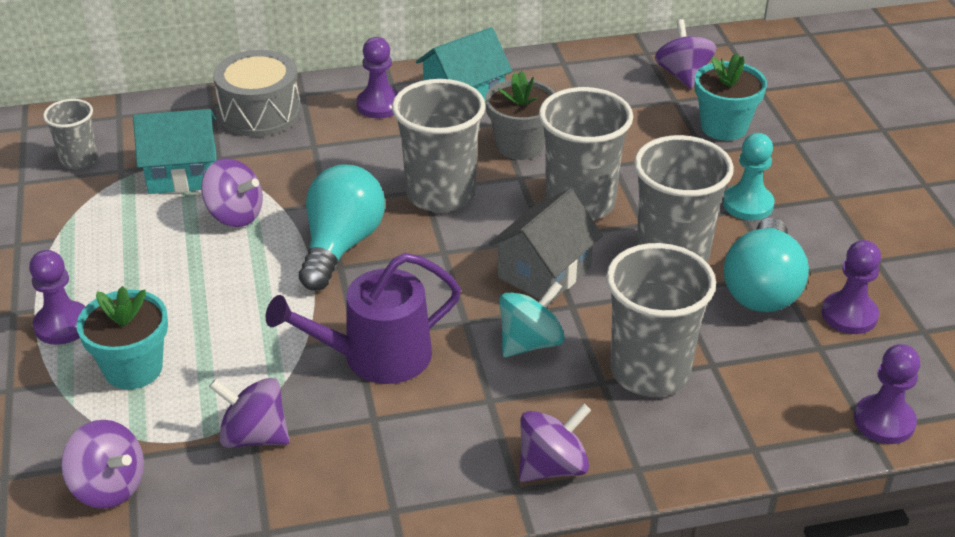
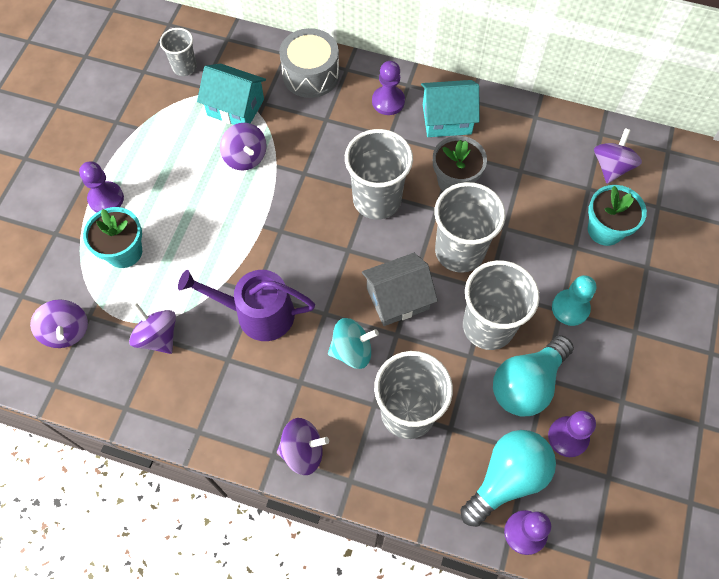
camera: 30 degrees right, 25 degrees up
turquoise light bulb [299,165,385,291] -> turquoise light bulb moved to [460,430,556,527]

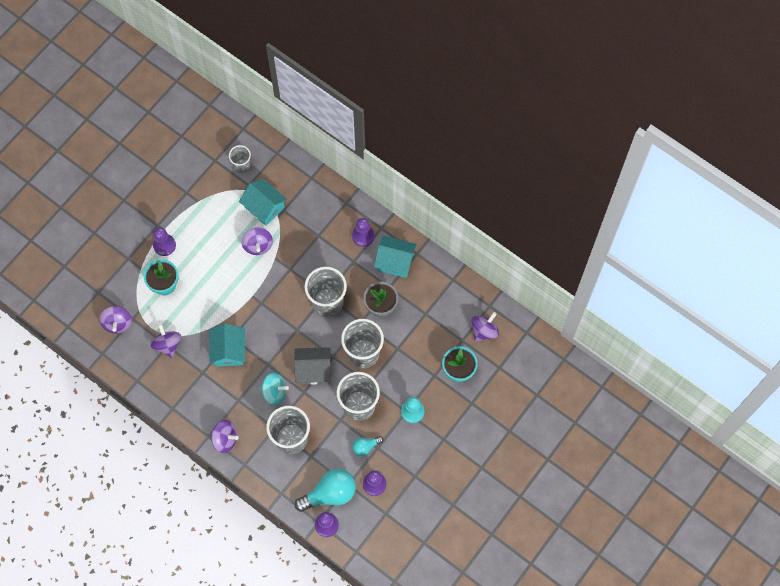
camera: 20 degrees right, 5 degrees up
purple watering can [178,270,315,341] -> turquoise house [209,324,245,366]
grey drum [279,28,339,98] -> none
turquoise light bulb [493,335,574,416] -> turquoise light bulb [352,436,383,456], size x0.51

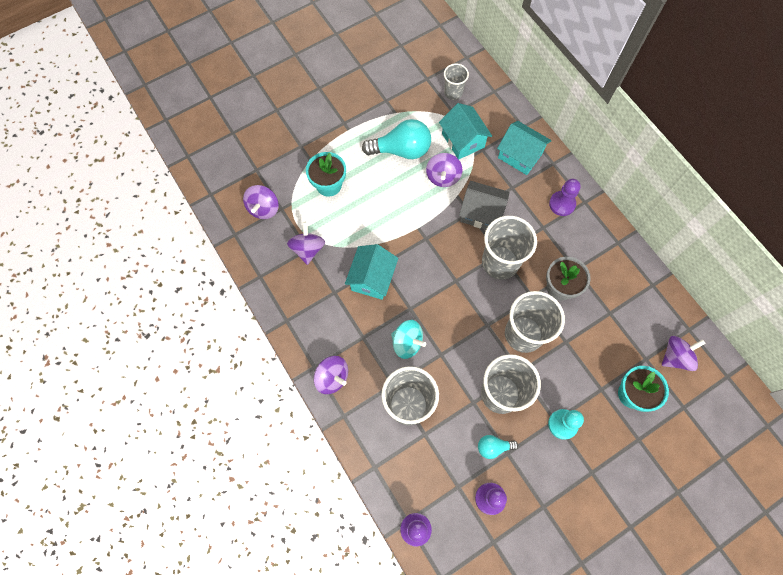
camera: 20 degrees right, 0 degrees up
purple pawn [153,227,176,256] -> none
grey house [294,347,331,385] -> grey house moved to [459,181,510,229]
turquoise light bulb [295,469,356,512] -> turquoise light bulb moved to [362,119,431,159]
turquoise house [374,236,417,278] -> turquoise house moved to [497,121,552,175]

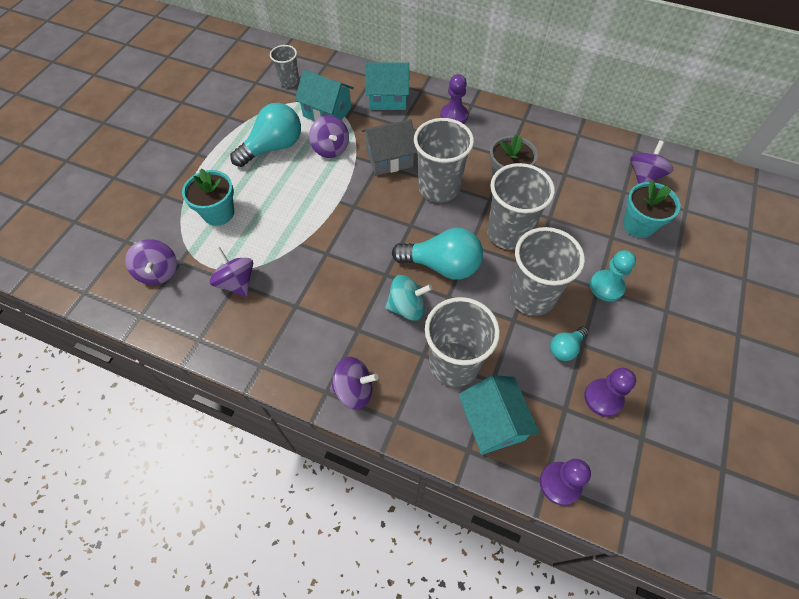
camera: 35 degrees left, 10 degrees down
turquoise house [345,244,398,300] -> turquoise house moved to [459,375,540,455]
none -> turquoise light bulb [392,228,483,280]

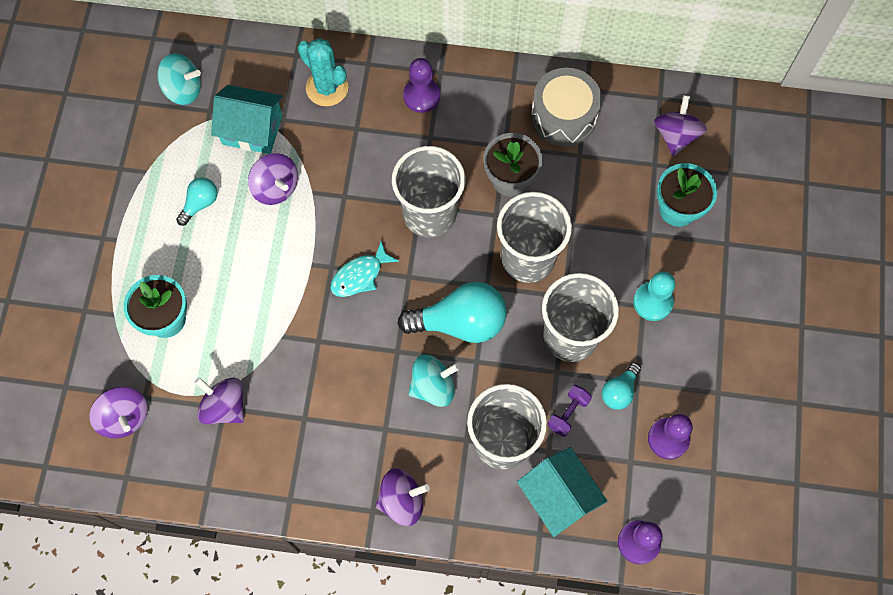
camera: 15 degrees left, 10 degrees up
turquoise light bulb [230,103,301,167] -> turquoise light bulb [176,177,217,226], size x0.51
grey cup [270,45,299,87] -> turquoise spinning top [157,53,201,105]
grey house [361,119,417,175] -> none
turquoise house [365,62,409,110] -> turquoise cactus [298,38,348,106]
none -> turquoise fish [330,241,399,297]
none -> grey drum [531,68,602,146]
none -> purple dumbbell [548,385,592,437]

